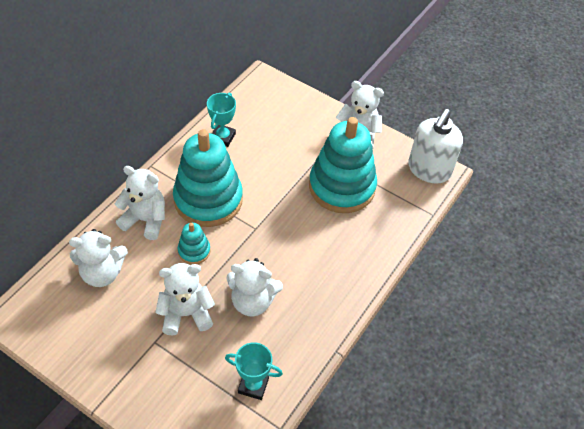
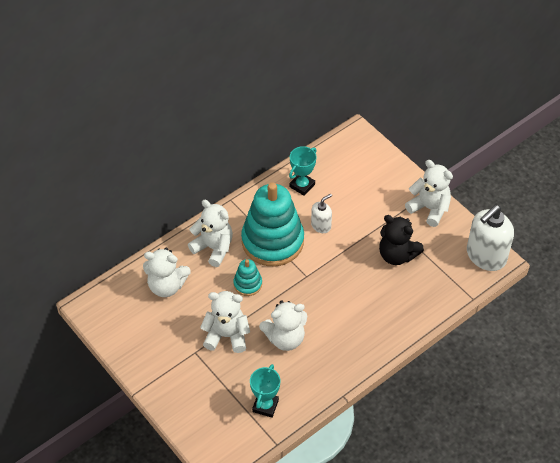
camera: 20 degrees right, 0 degrees up
turquoise trophy [225,342,283,400] -> turquoise trophy turned 75 degrees clockwise [250,364,280,418]
white teddy bear [226,258,283,317] -> white teddy bear turned 45 degrees counterclockwise [259,301,307,351]
turquoise stacking toy [309,117,377,213] -> black teddy bear [379,215,424,265]
none -> white soap dispenser [311,193,332,233]

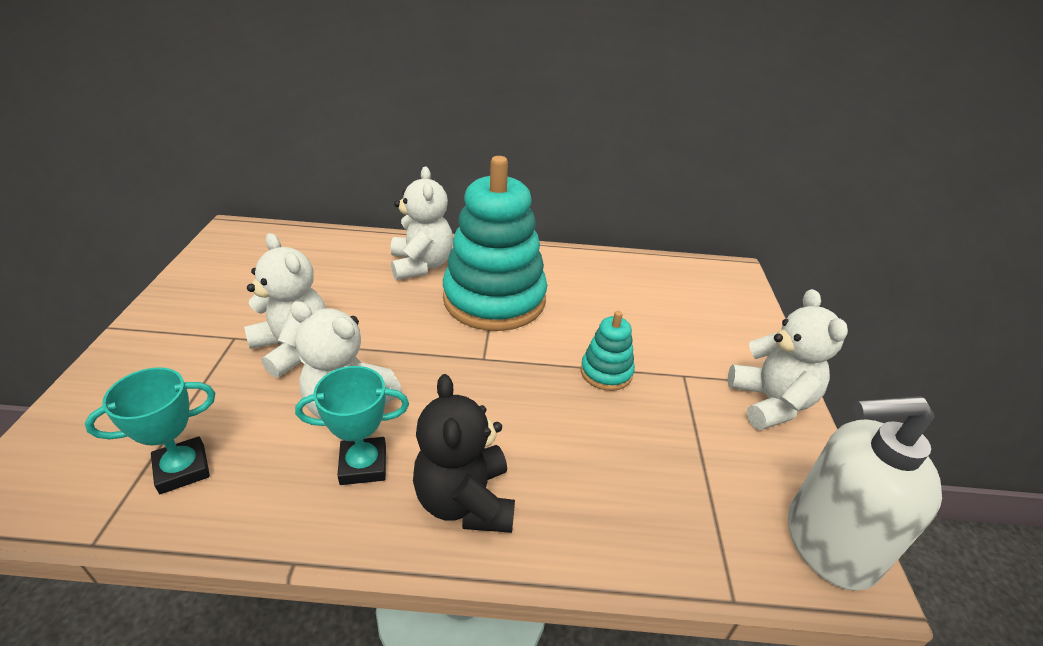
camera: 40 degrees right, 15 degrees down
white teddy bear [143,248,191,297] -> none
turquoise stacking toy [233,259,262,296] -> turquoise stacking toy moved to [581,311,635,391]
turquoise trophy [289,146,317,196] -> turquoise trophy moved to [295,366,409,485]
white soap dispenser [311,193,332,233] -> none
black teddy bear [379,215,424,265] -> black teddy bear moved to [413,374,515,533]

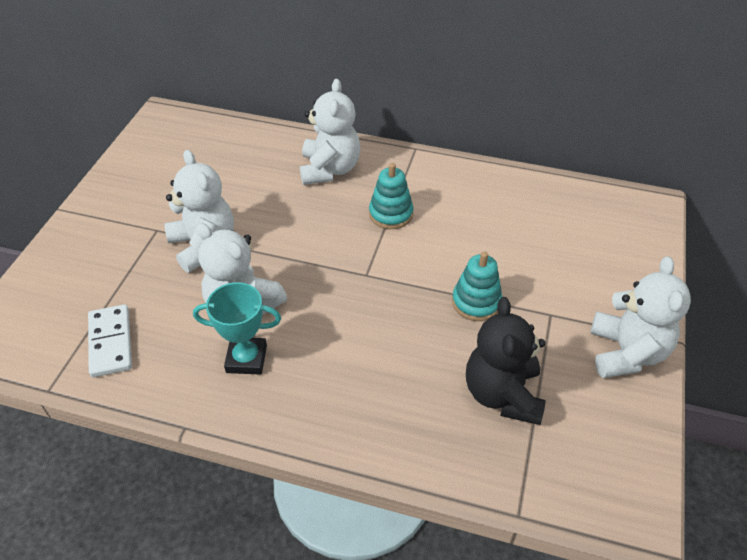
camera: 15 degrees right, 10 degrees up
turquoise trophy [85,367,215,494] -> white domino [88,304,132,377]
black teddy bear [413,374,515,533] -> black teddy bear moved to [466,297,546,425]
turquoise stacking toy [443,156,547,331] -> turquoise stacking toy [369,163,413,229], size x0.45
white soap dispenser [788,396,942,591] -> none

